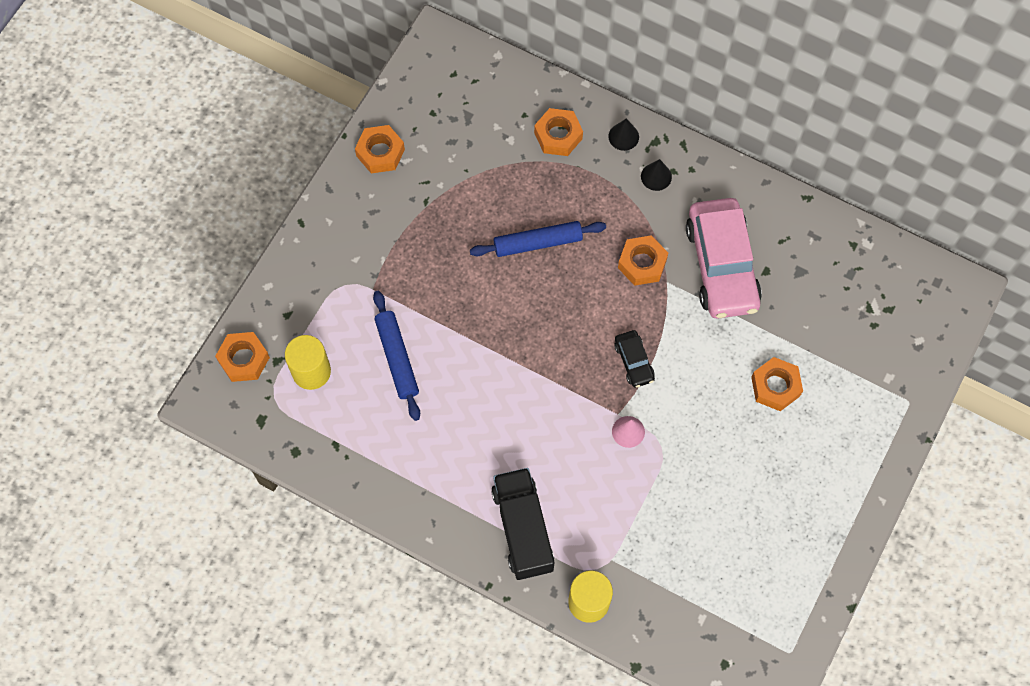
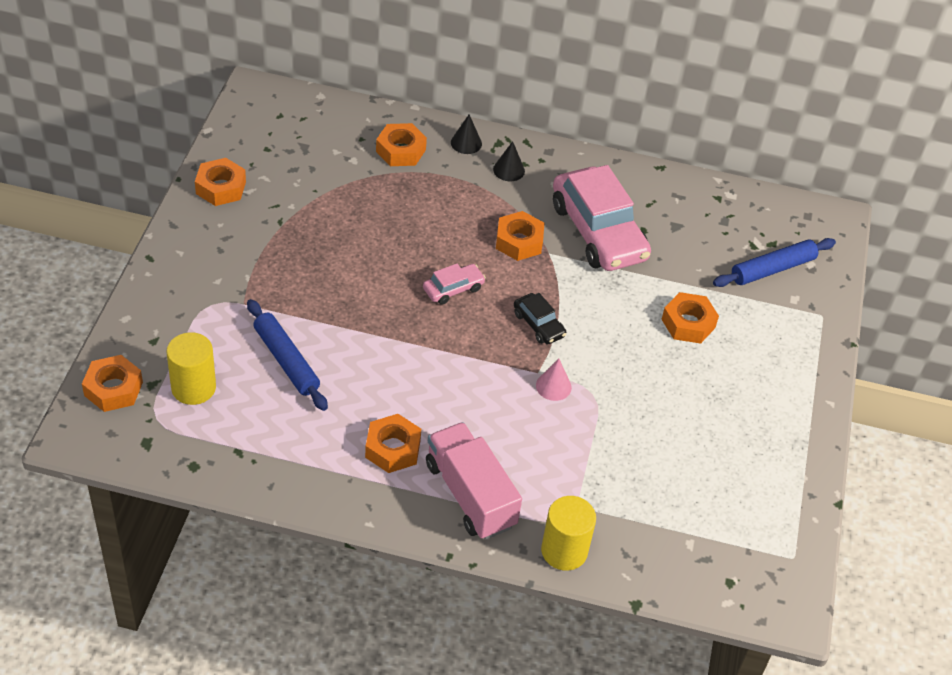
camera: 20 degrees left, 20 degrees down
blue rolling pin [470,221,606,257] -> blue rolling pin moved to [713,238,836,287]
black truck [491,468,554,580] -> pink truck [426,422,522,540]
none -> orange nut [365,414,421,473]
none -> pink car [423,264,486,305]

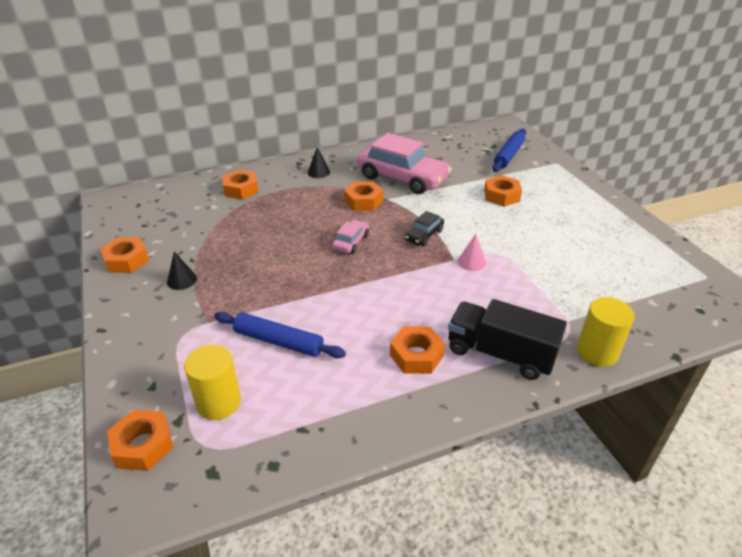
camera: 30 degrees left, 10 degrees down
pink truck [426,422,522,540] -> black truck [448,299,567,380]
black cone [451,115,482,154] -> black cone moved to [167,251,197,290]
black car [514,293,566,345] -> black car turned 105 degrees clockwise [405,211,444,246]

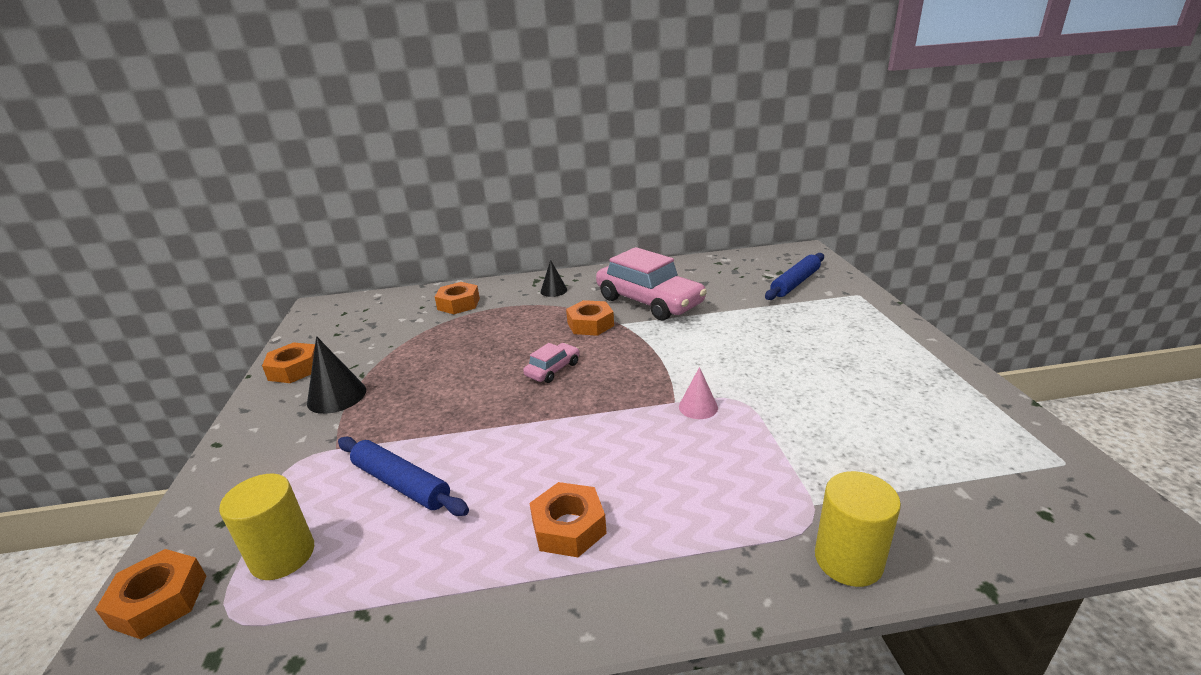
camera: 15 degrees right, 10 degrees down
black cone [167,251,197,290] -> black cone [307,336,366,414], size x1.58
black car [405,211,444,246] -> none
black truck [448,299,567,380] -> none
orange nut [484,175,522,207] -> none

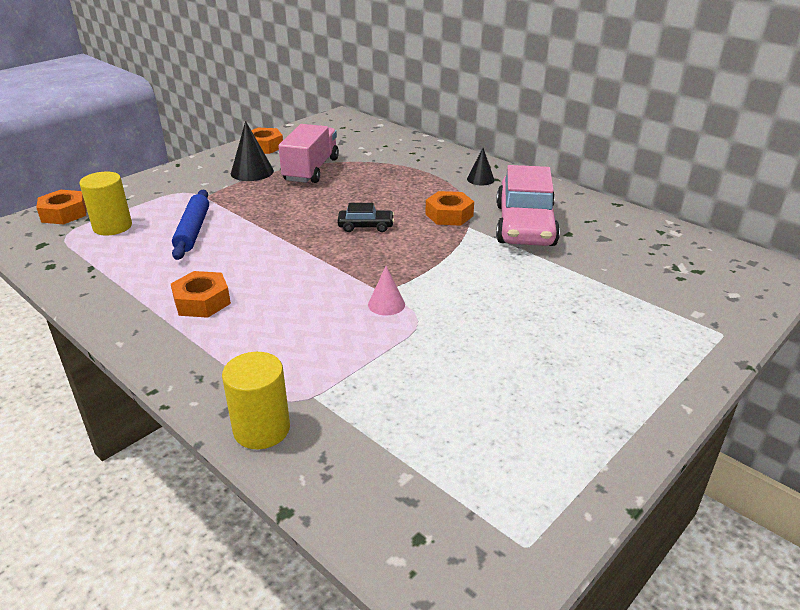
camera: 50 degrees right, 5 degrees up
orange nut [435,282,480,314] -> none
pink car [523,343,580,383] -> black car [337,203,394,232]
blue rolling pin [765,253,824,300] -> none
none -> pink truck [278,124,339,183]

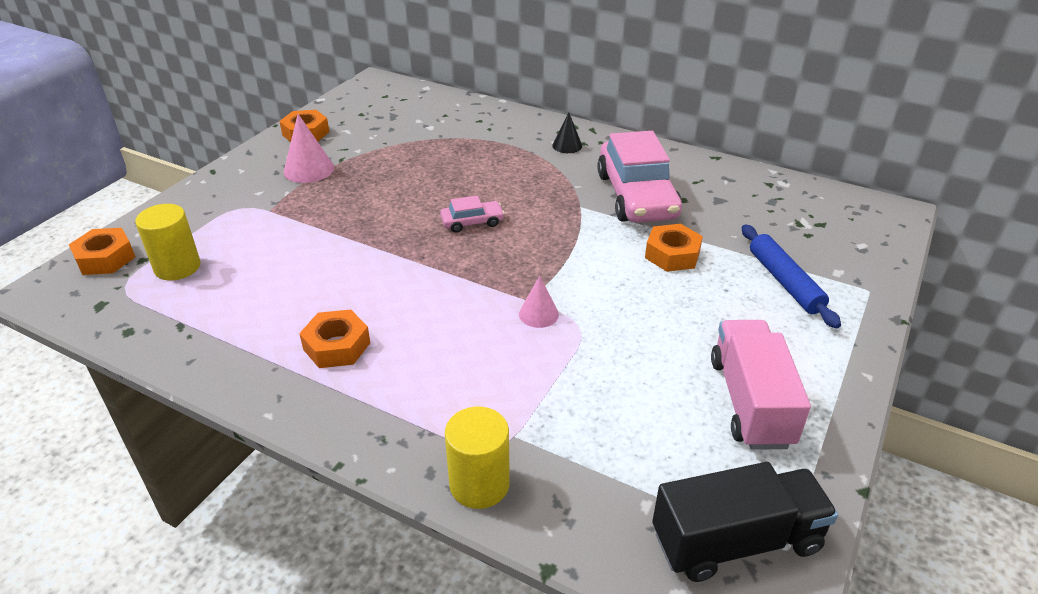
camera: 15 degrees left, 5 degrees up
blue rolling pin [172,190,209,260] -> blue rolling pin moved to [742,224,841,328]
black cone [231,121,274,181] -> pink cone [284,114,334,183]
pink truck [278,124,339,183] -> pink truck moved to [711,320,811,450]
black car [337,203,394,232] -> pink car [440,196,505,233]
orange nut [425,191,474,226] -> orange nut moved to [645,224,703,272]
none -> black truck [652,462,838,582]

